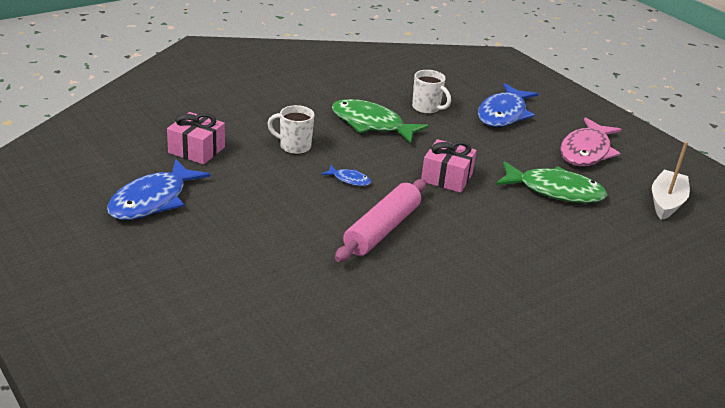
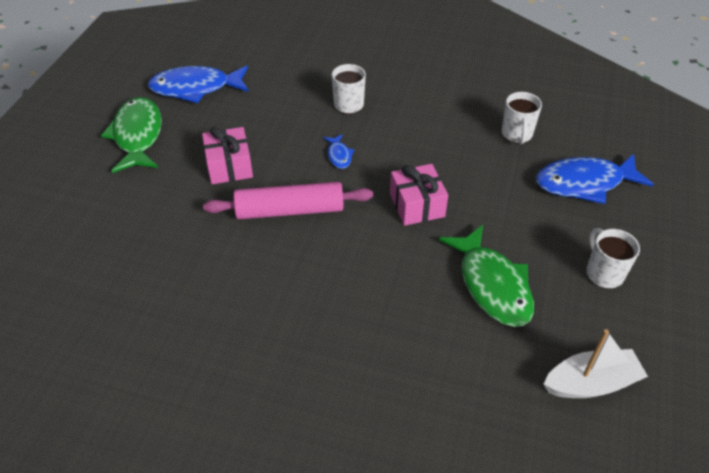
camera: 55 degrees right, 15 degrees up
pink gift [167,112,225,164] -> pink gift moved to [202,127,253,184]
green fish [332,99,429,144] -> green fish moved to [101,97,162,173]
pink fish [560,117,622,166] -> white mug [586,228,640,289]

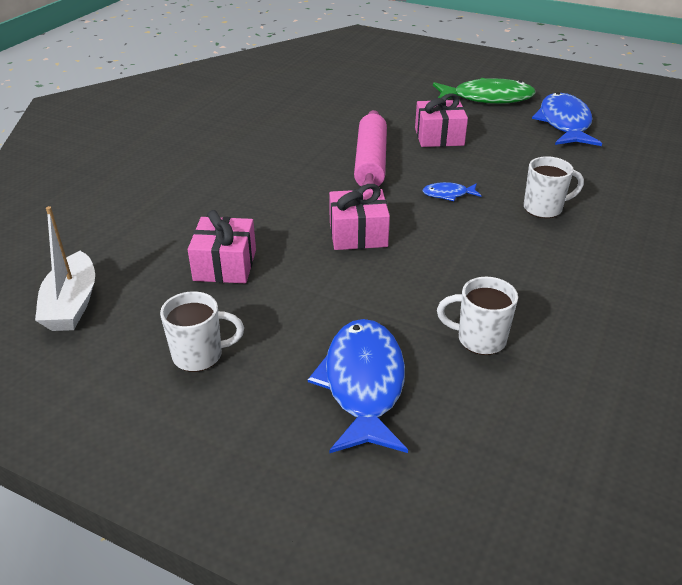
camera: 100 degrees right, 10 degrees down
green fish [439,225,534,327] -> pink gift [188,210,256,283]

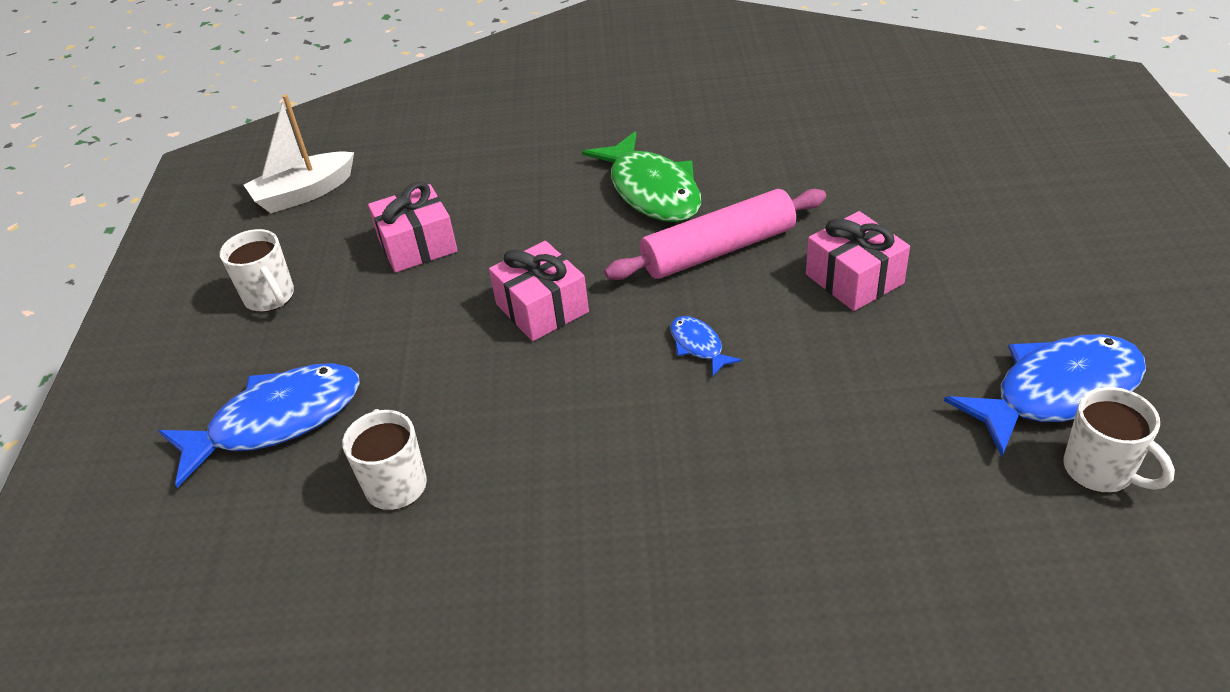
camera: 65 degrees right, 5 degrees up
green fish [433,78,536,104] -> green fish moved to [582,131,701,222]
white mug [524,156,584,218] -> white mug moved to [1064,387,1175,493]

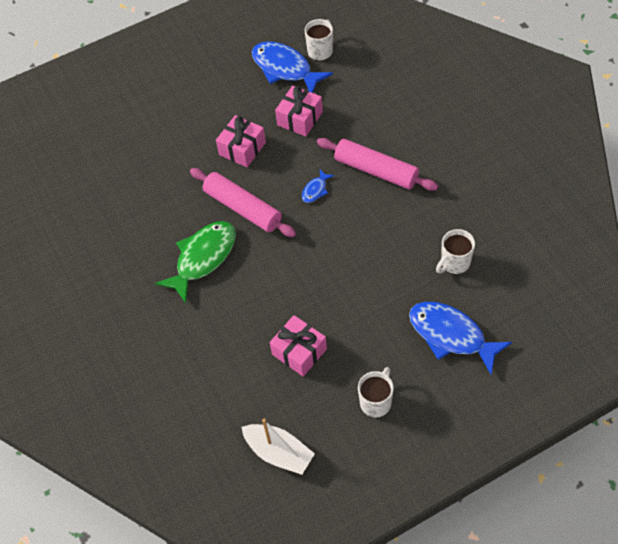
camera: 115 degrees left, 15 degrees up
pink gift [489,241,589,341] -> pink gift moved to [275,86,323,137]
none -> pink rolling pin [317,138,438,191]

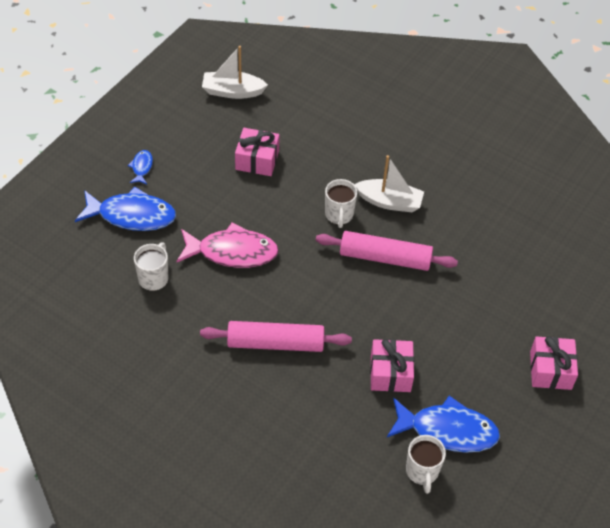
camera: 145 degrees right, 5 degrees down
green fish [155,221,236,303] -> white boat [354,155,424,212]
pink gift [216,115,266,167] -> pink gift moved to [530,336,578,390]
blue fish [302,169,334,203] -> blue fish moved to [128,150,153,184]
white mug [358,367,394,417] -> white mug moved to [325,179,357,228]
none -> pink fish [176,222,279,268]

